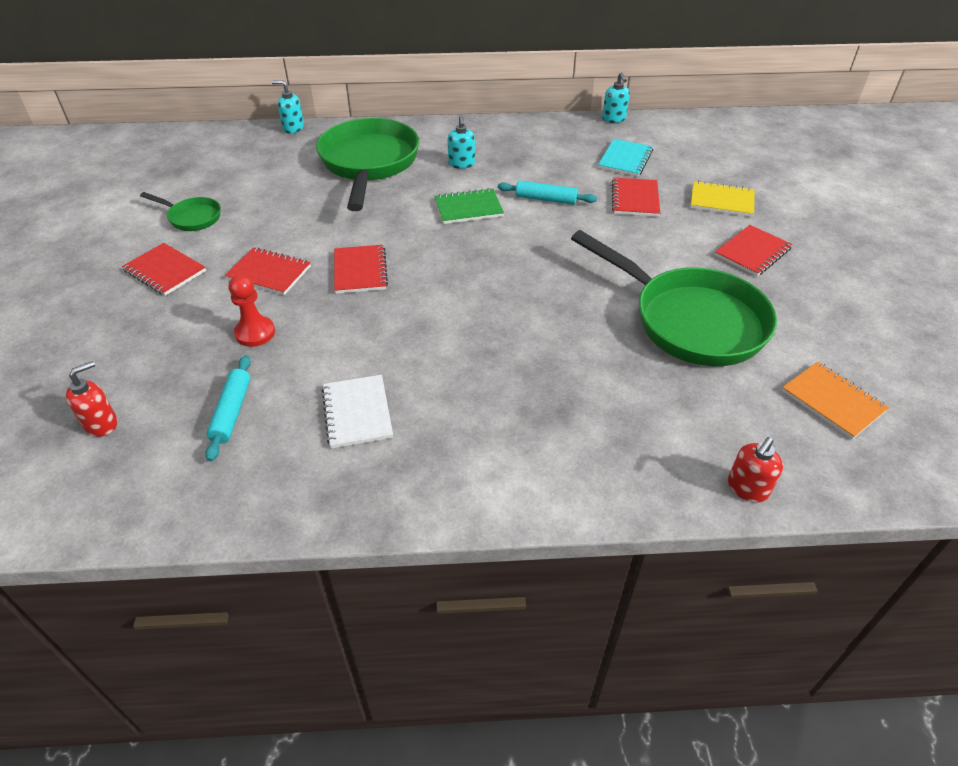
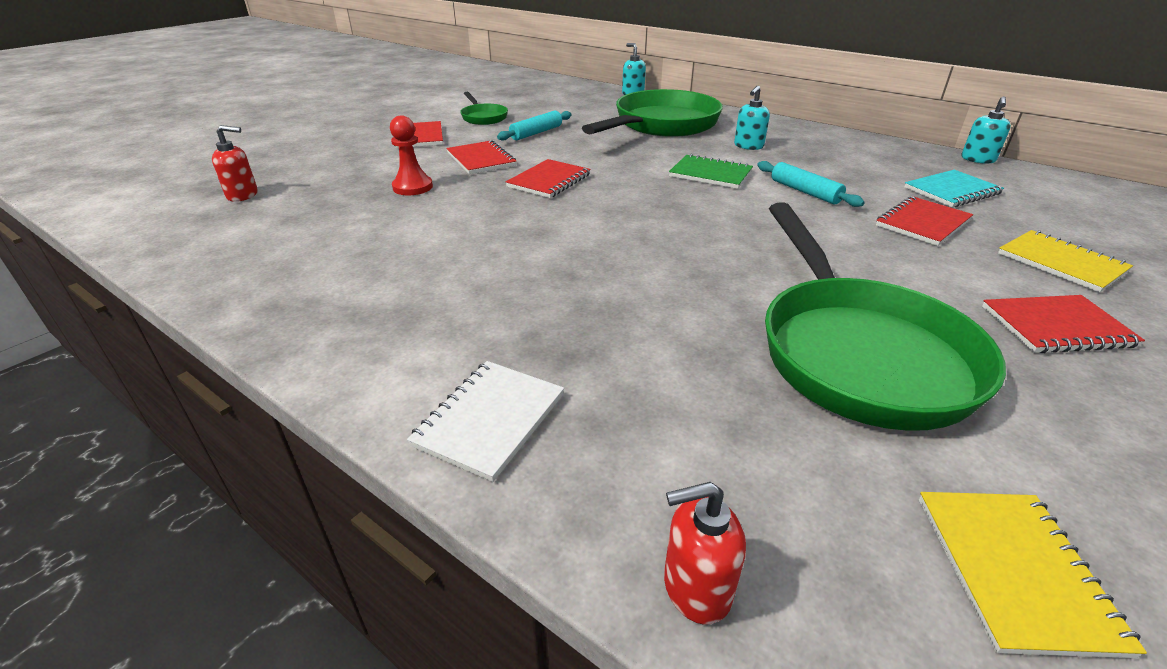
camera: 40 degrees right, 10 degrees down
turquoise rolling pin [205,355,251,462] -> turquoise rolling pin moved to [497,110,572,141]
white notebook [322,375,393,448] -> white notebook moved to [407,361,564,482]
orange notebook [782,362,889,439] -> yellow notebook [919,492,1147,658]

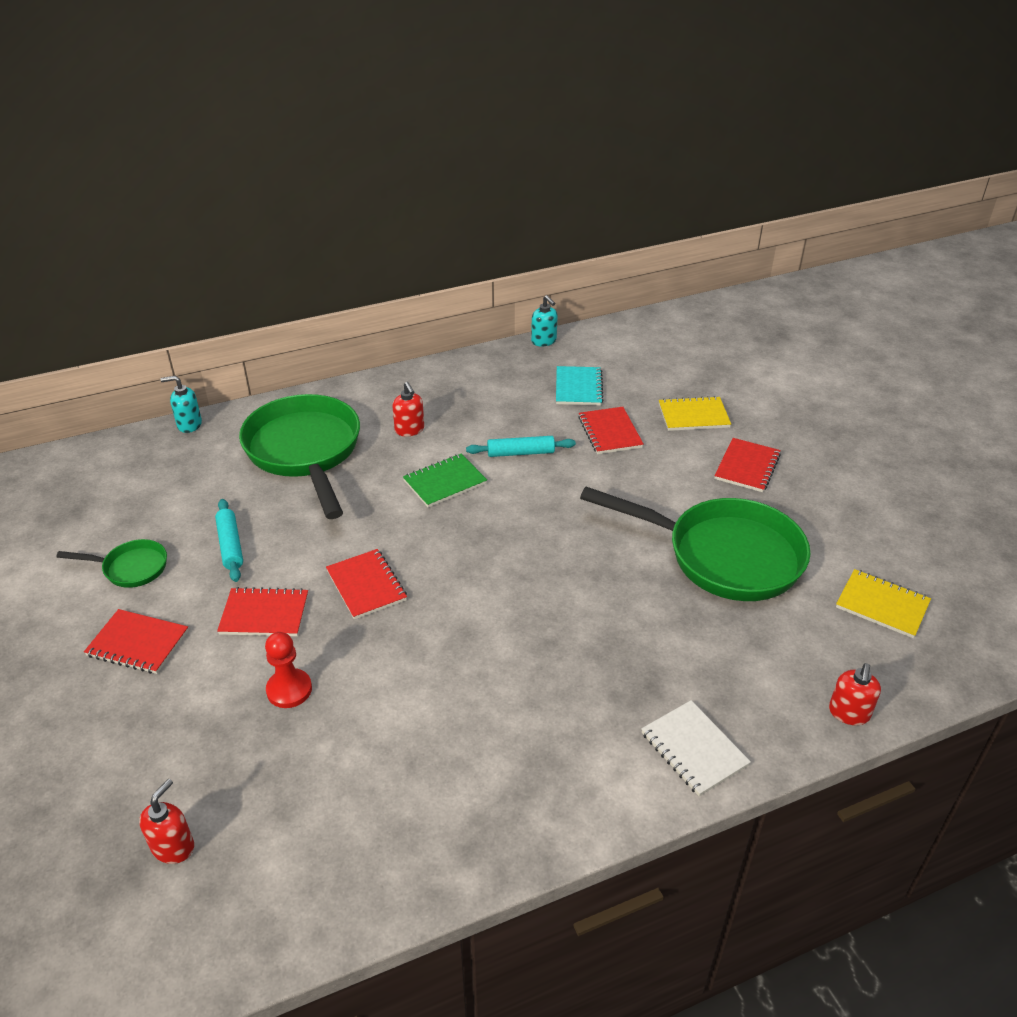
camera: 60 degrees left, 5 degrees up
turquoise soap dispenser [734,86,770,150] -> red soap dispenser [392,382,424,436]

